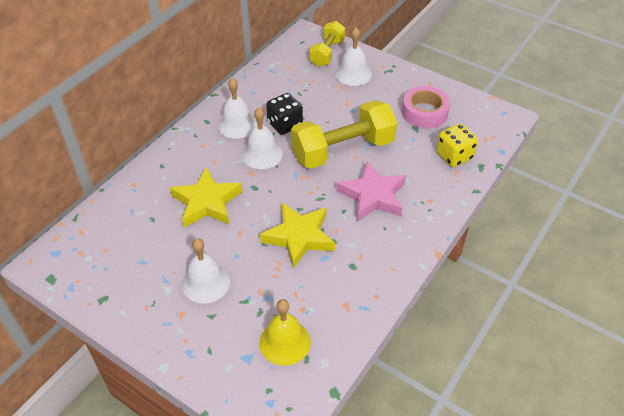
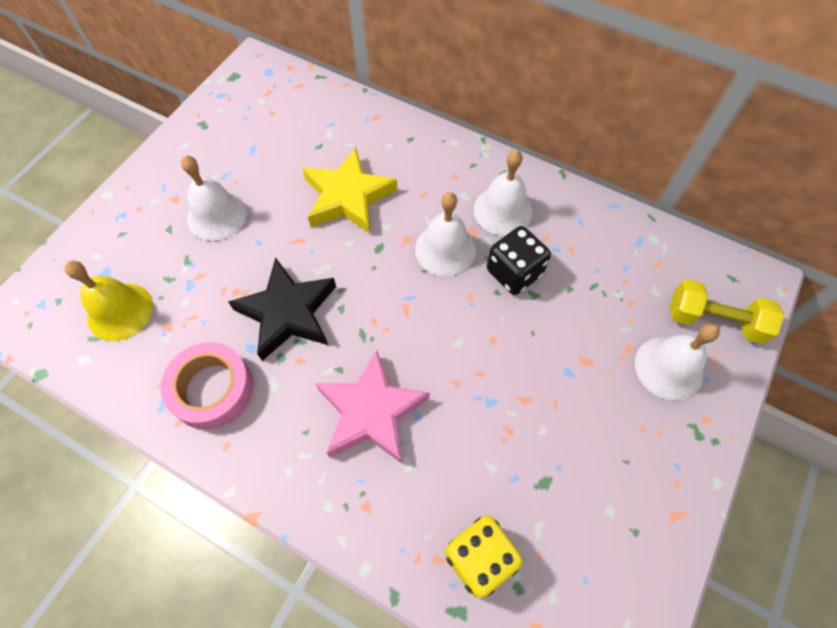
camera: 85 degrees right, 15 degrees up
yellow star [260,203,335,269] -> black star [228,257,336,361]
yellow dumbbell [291,100,397,169] -> none
pink tape [402,86,450,129] -> pink tape moved to [161,342,253,430]

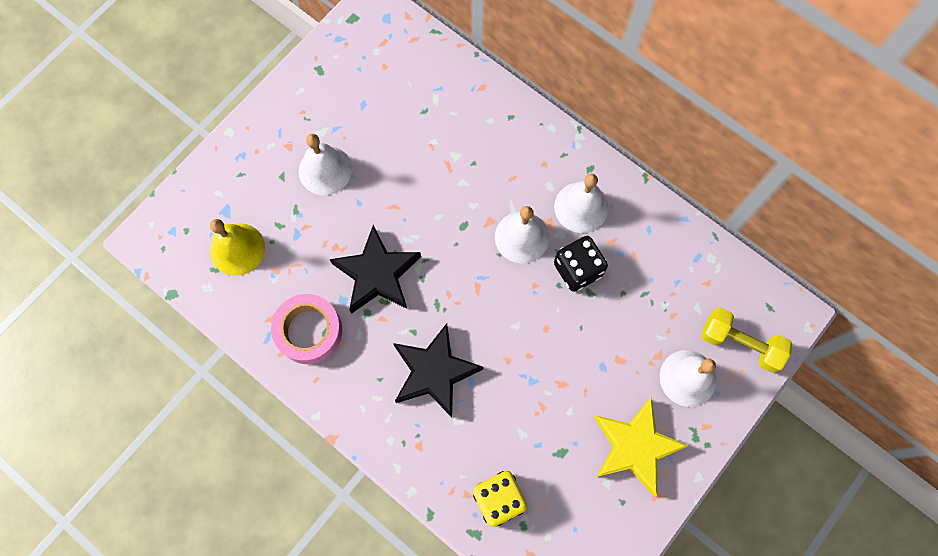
camera: 10 degrees right, 10 degrees up
yellow star [302,147,397,234] -> yellow star moved to [594,397,689,496]
pink star [315,350,430,464] -> black star [393,323,483,418]

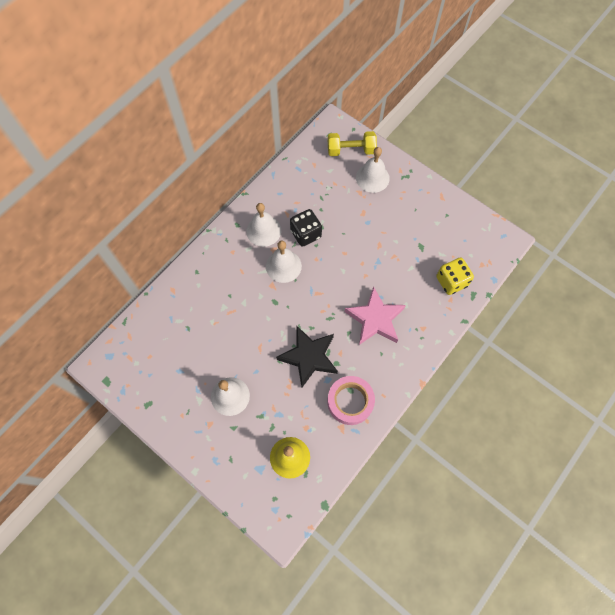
camera: 90 degrees left, 5 degrees down
black star [393,323,483,418] -> pink star [345,286,406,345]
yellow star [594,397,689,496] -> none
yellow dumbbell [701,307,792,373] -> yellow dumbbell turned 60 degrees clockwise [328,131,377,156]

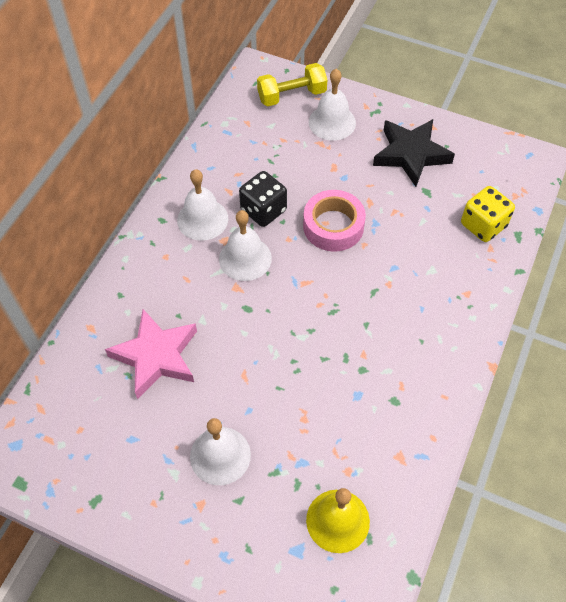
camera: 15 degrees left, 10 degrees down
black star [276,326,338,388] -> black star moved to [373,119,455,187]
pink tape [327,376,375,425] -> pink tape moved to [303,190,366,252]
pink star [345,286,406,345] -> pink star moved to [105,309,197,399]

